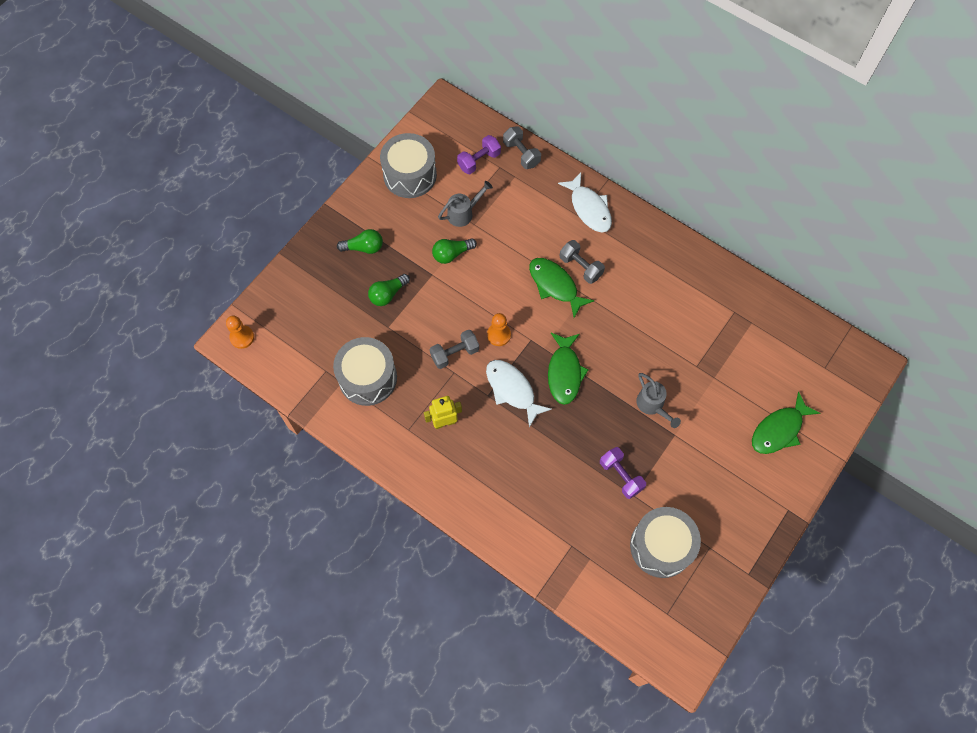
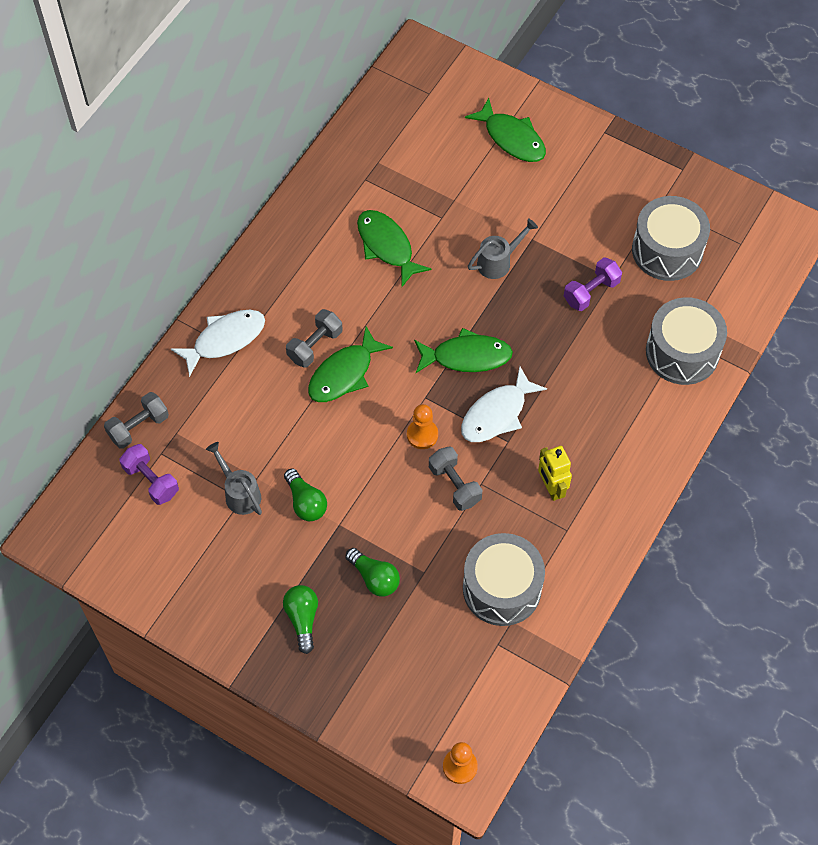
camera: 95 degrees left, 5 degrees down
grey drum [380,133,437,198] -> grey drum moved to [646,297,727,385]
none -> green fish [357,210,431,287]

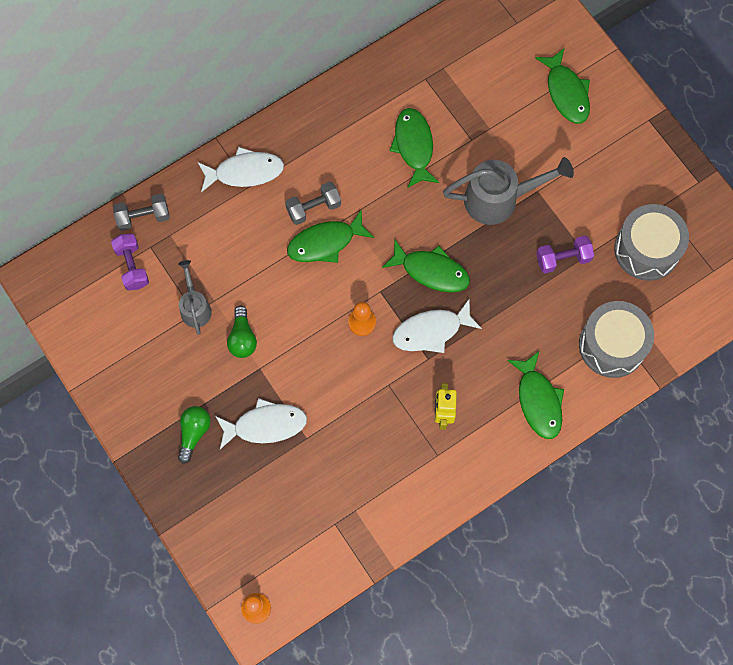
camera: 25 degrees right, 10 degrees up
green light bulb [345,548,400,596] -> white fish [215,398,307,449]
grey dumbbell [429,446,482,511] -> none
grey drum [463,533,545,626] -> none
grey watering can [468,218,538,279] -> grey watering can [443,157,574,225], size x1.73
none -> green fish [507,351,564,439]

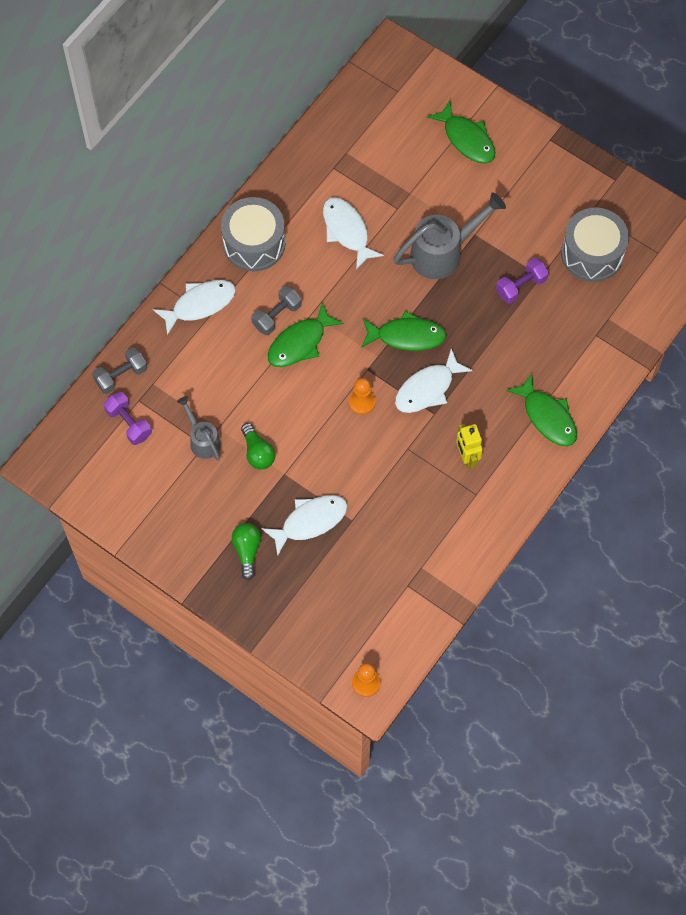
camera: 20 degrees left, 5 degrees down
green fish [390,108,439,188] -> white fish [323,197,384,270]
grey drum [579,301,654,378] -> grey drum moved to [221,197,285,271]

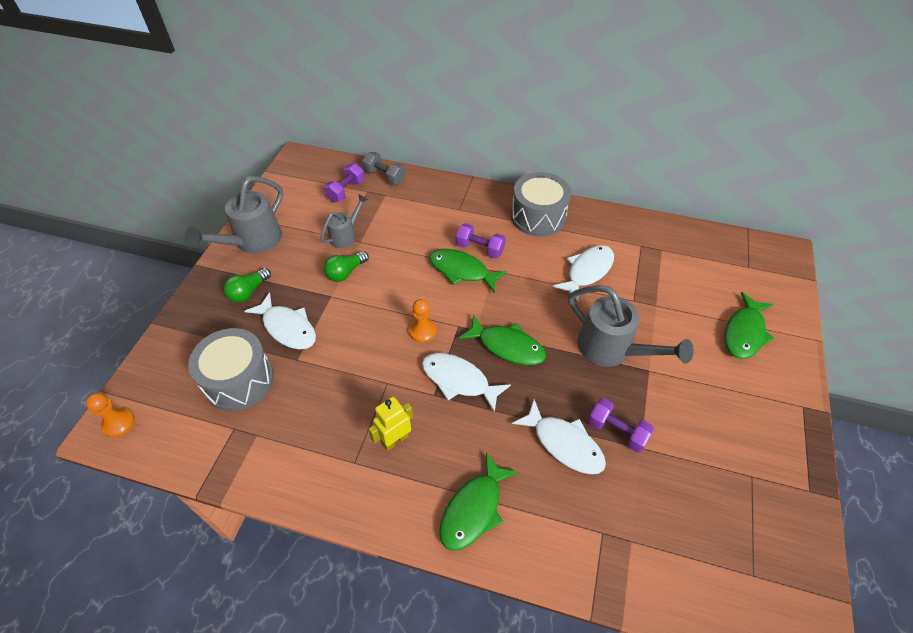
camera: 70 degrees right, 15 degrees down
white fish [153,280,236,336] -> white fish moved to [512,399,606,474]
green light bulb [232,523,261,580] -> green light bulb turned 150 degrees clockwise [224,268,271,303]
grey dumbbell [251,286,302,335] -> purple dumbbell [456,223,506,258]
green fish [361,311,446,351] -> green fish turned 45 degrees counterclockwise [459,314,546,365]
grey drum [561,207,629,282] -> grey drum moved to [188,328,274,411]
none -> grey watering can [185,176,283,254]

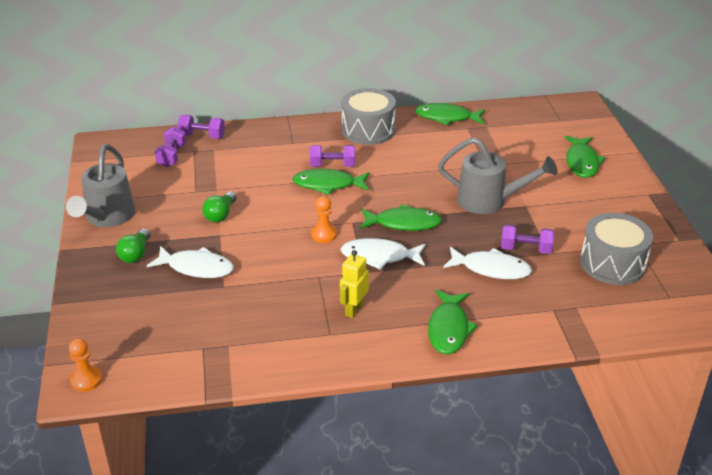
camera: 25 degrees left, 15 degrees down
grey drum [188,328,274,411] -> grey drum moved to [580,213,653,285]
grey watering can [320,194,368,248] -> none
grey dumbbell [362,152,405,185] -> purple dumbbell [177,115,225,139]
white fish [553,245,614,302] -> none
none -> green fish [415,103,485,126]

